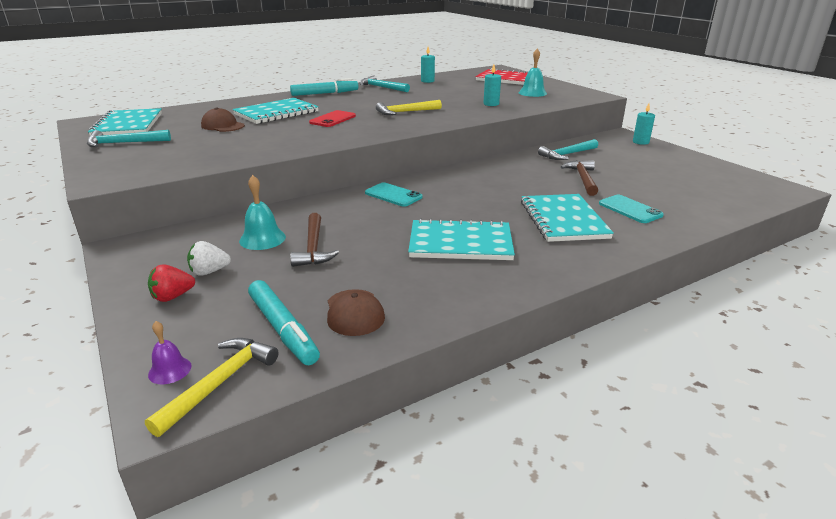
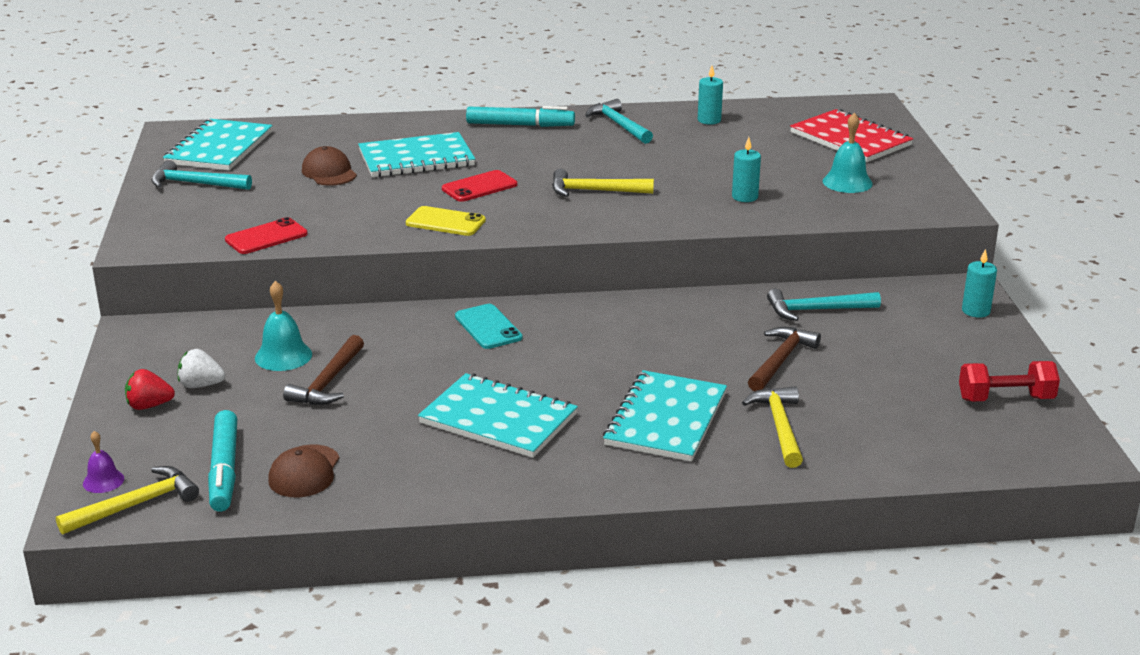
camera: 25 degrees right, 0 degrees up
turquoise phone [599,195,664,223] -> yellow hammer [742,386,803,468]
none -> red phone [225,217,308,254]
none -> yellow phone [406,206,486,236]
none -> red dumbbell [959,361,1060,402]

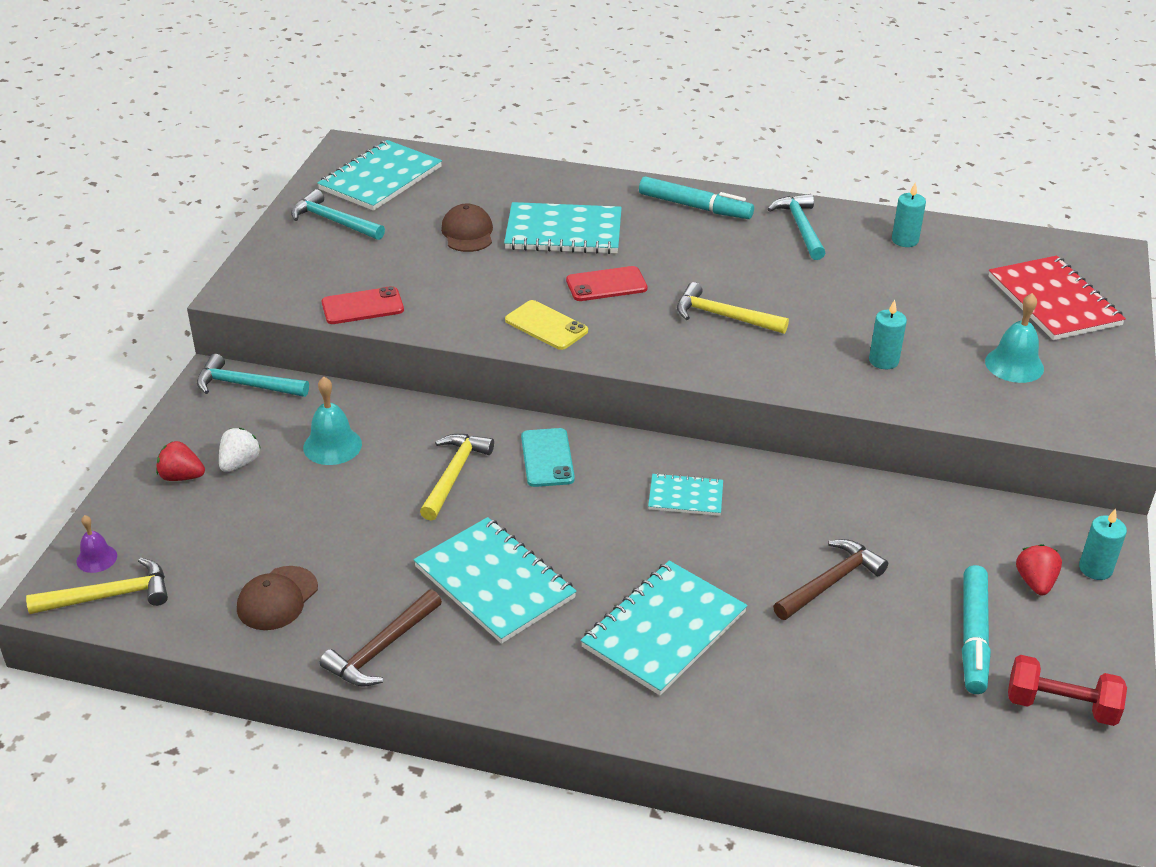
camera: 20 degrees right, 10 degrees up
white strawberry [178,349,225,388] -> white strawberry turned 90 degrees clockwise [219,428,261,472]
turquoise marker [208,410,237,512] -> turquoise marker moved to [962,565,991,694]
brown hammer [283,335,364,405] -> brown hammer moved to [320,589,442,687]
yellow hammer [742,386,803,468] -> yellow hammer moved to [420,434,494,521]
turquoise hammer [767,289,881,321] -> turquoise hammer moved to [197,354,309,397]
none -> turquoise notebook [648,473,723,516]
none -> red strawberry [1016,544,1062,595]

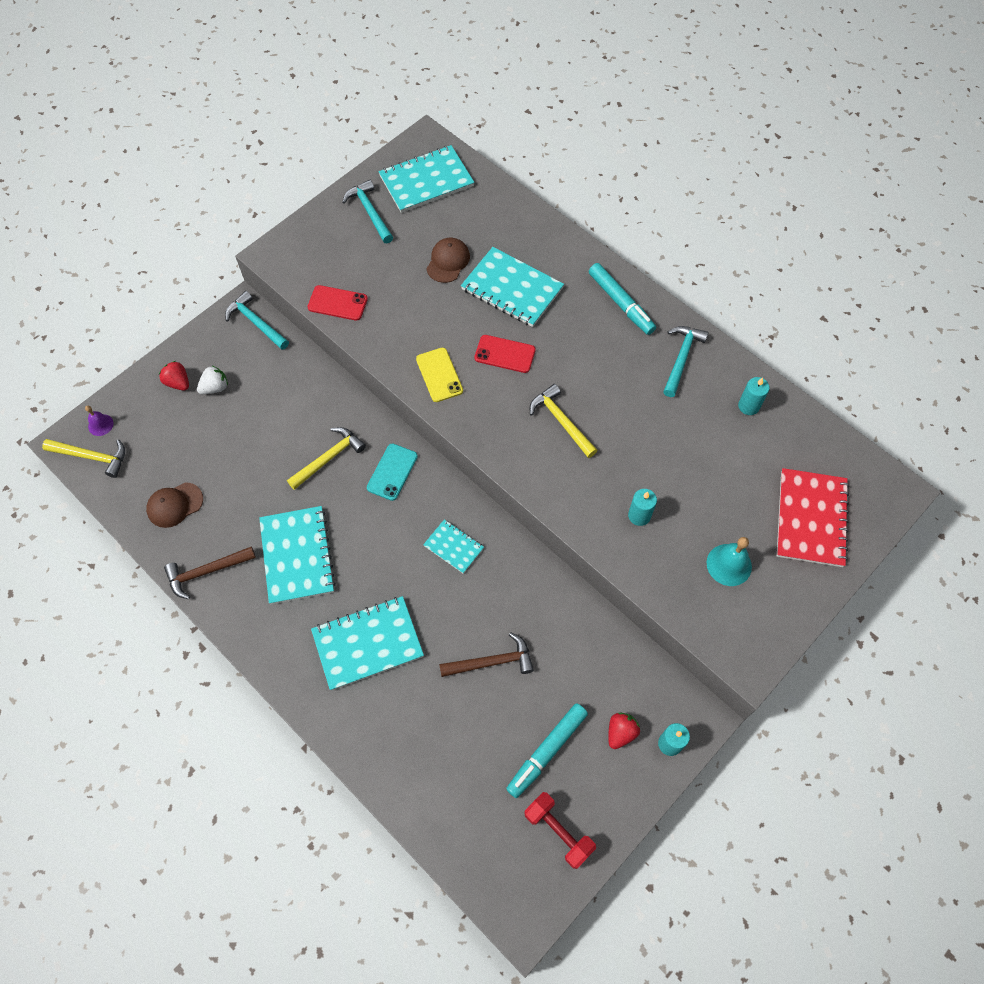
camera: 30 degrees right, 25 degrees up
turquoise bell [303,377,362,465] -> none

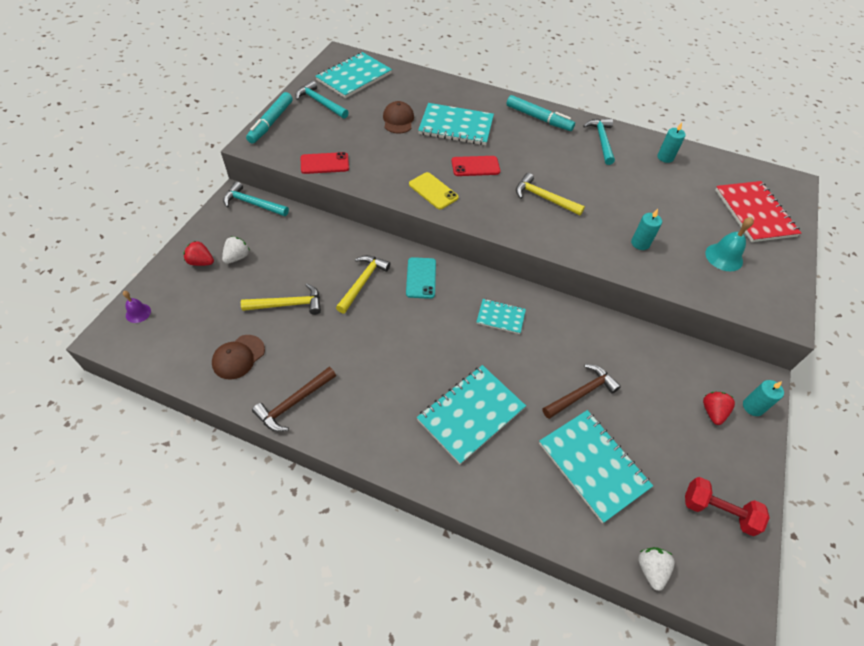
camera: 25 degrees left, 10 degrees down
yellow hammer [42,439,125,478] -> yellow hammer moved to [241,284,321,315]
turquoise notebook [259,506,336,604] -> turquoise notebook moved to [539,410,653,523]
turquoise marker [506,703,588,798] -> turquoise marker moved to [246,92,293,144]
none -> white strawberry [638,547,675,591]

